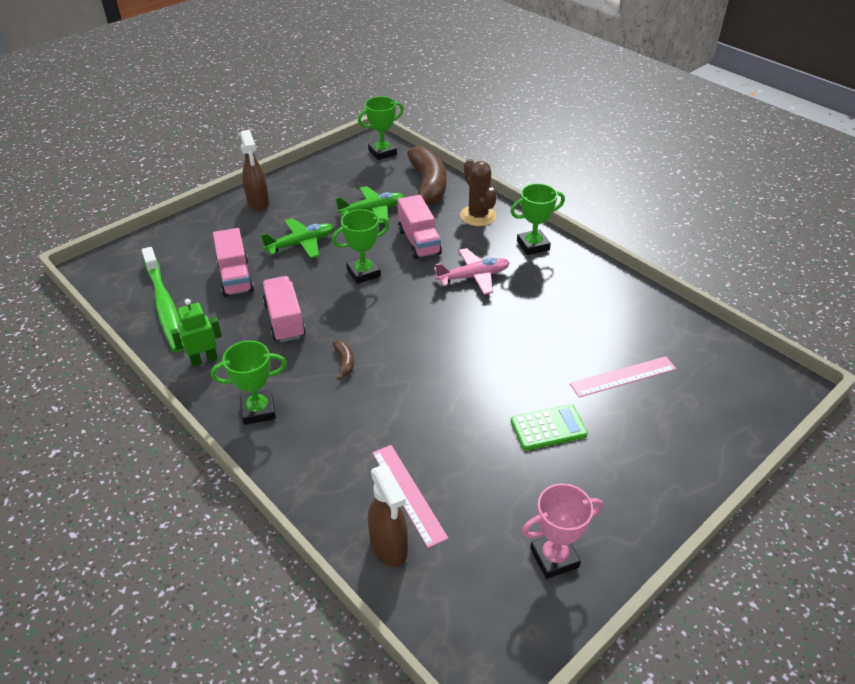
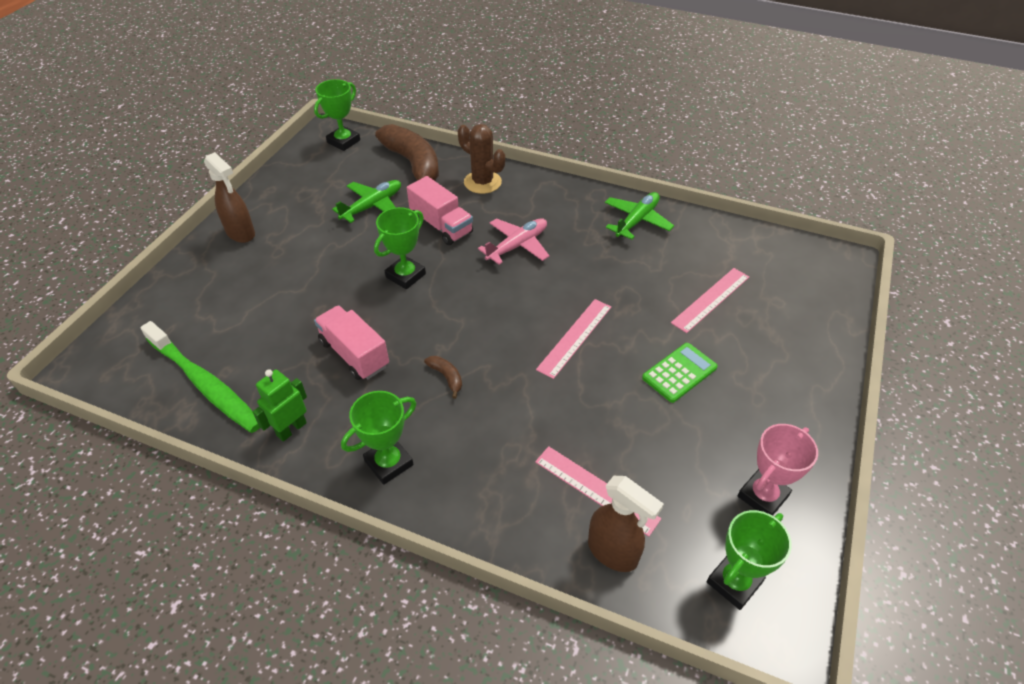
camera: 25 degrees left, 5 degrees up
pink truck [213,228,254,297] -> none
green plane [261,218,334,258] -> green plane moved to [605,192,674,240]
green trophy [510,183,565,255] -> green trophy moved to [706,510,792,610]
none -> pink ruler [536,299,611,379]

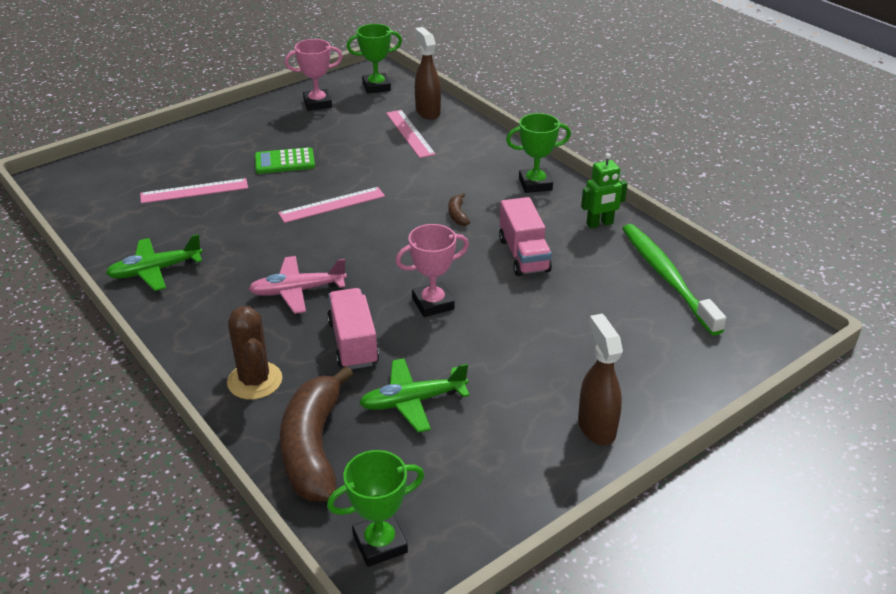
camera: 150 degrees left, 10 degrees down
green trophy [374,207,426,289] -> pink trophy [395,224,469,317]

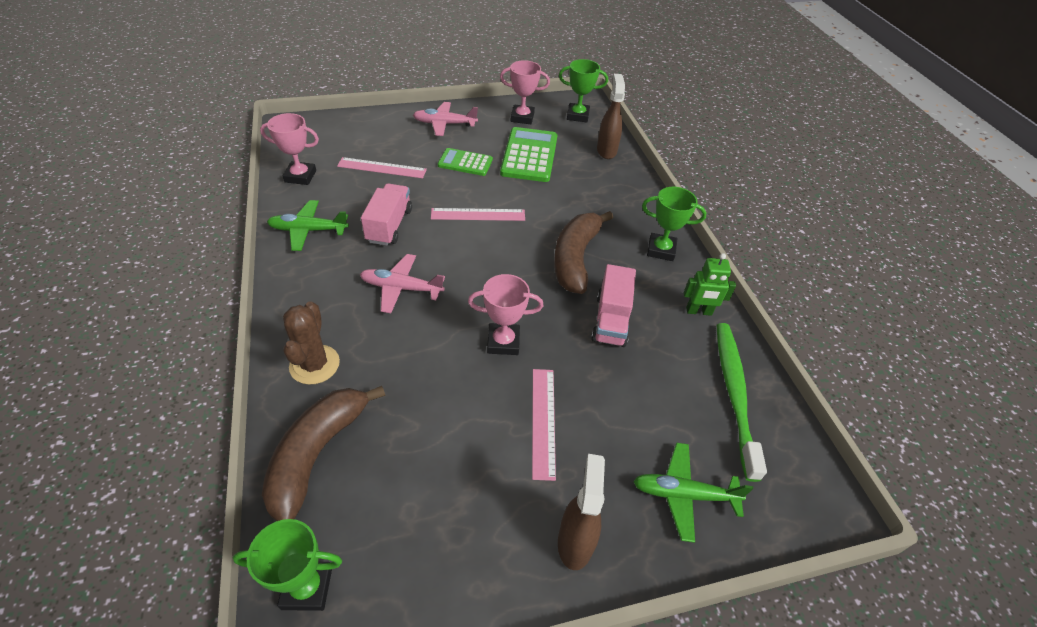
camera: 20 degrees right, 10 degrees up
pink truck [327,288,379,369] -> pink truck moved to [361,183,412,246]
green plane [359,358,470,433] -> green plane moved to [633,443,753,543]
pink ruler [386,110,436,158] -> pink ruler moved to [532,369,556,481]
brown banana [448,193,470,226] -> brown banana [554,211,613,294], size x2.49
none -> pink trophy [260,113,319,185]
none -> pink plane [413,102,478,136]
none -> green calculator [500,127,557,182]

